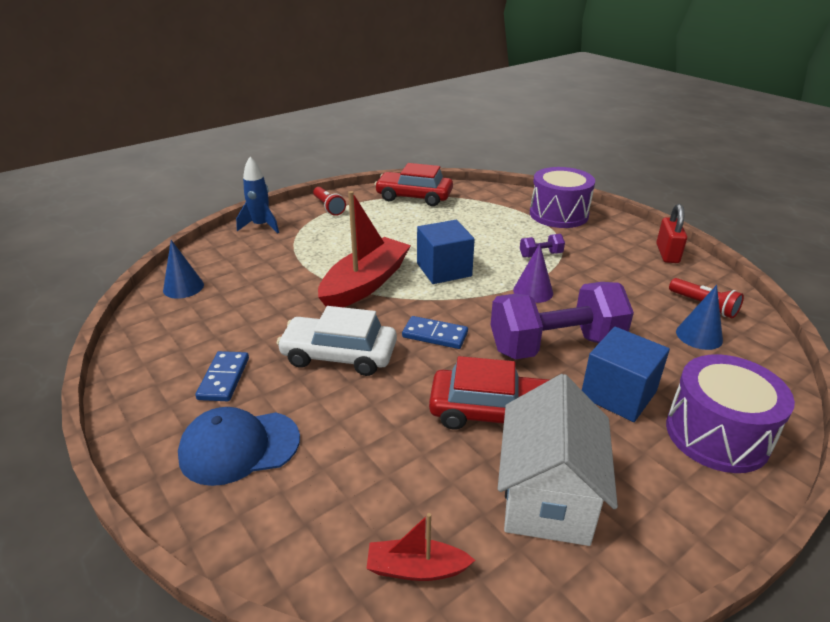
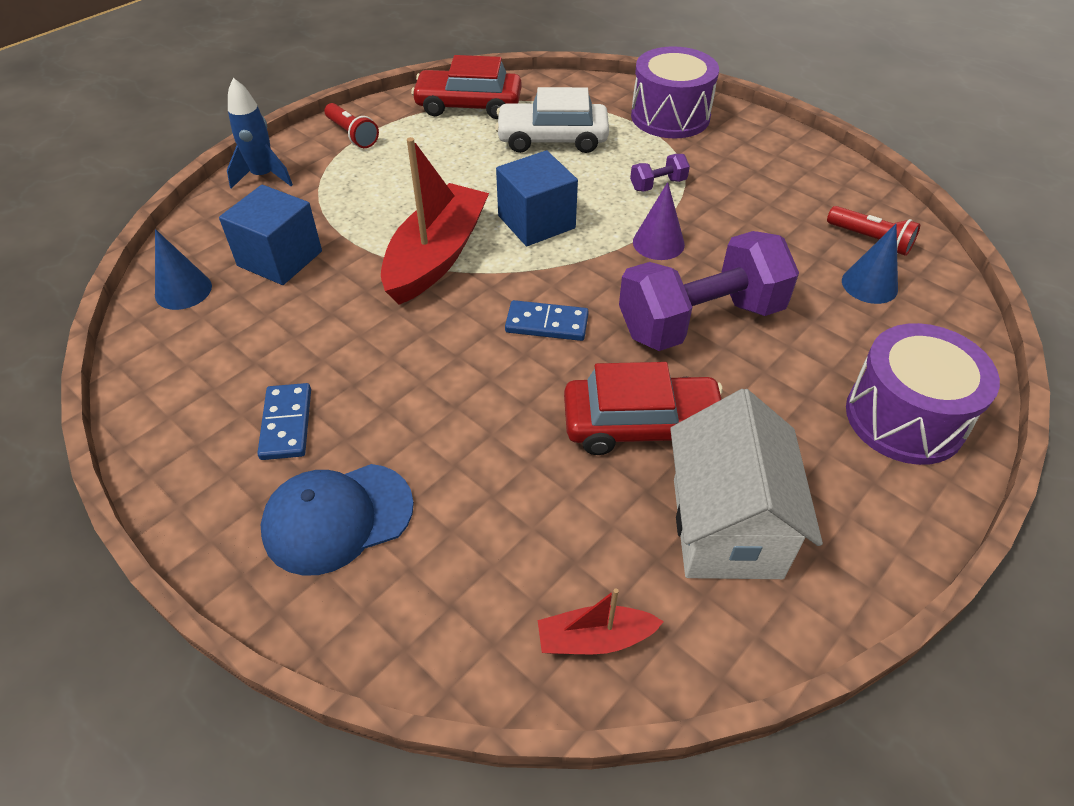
camera: 10 degrees left, 15 degrees up
white car [277,306,397,376] -> white car moved to [495,87,609,153]
blue cube [582,327,670,422] -> blue cube moved to [219,185,322,285]
red padlock [656,204,687,263] -> none

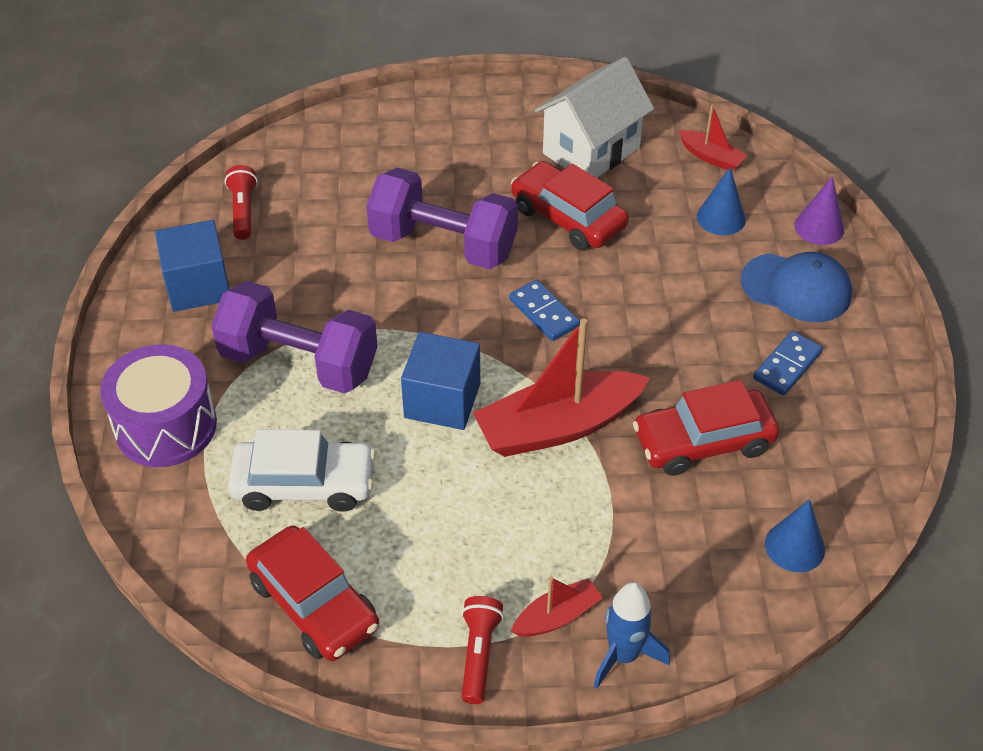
camera: 135 degrees left, 0 degrees up
blue cube [219,185,322,285] -> blue cube moved to [155,220,229,312]
white car [495,87,609,153] -> white car turned 45 degrees counterclockwise [228,429,375,512]
purple dumbbell [630,154,690,192] -> purple dumbbell [211,281,378,394], size x2.46
purple cone [633,182,685,260] -> purple cone moved to [795,176,844,245]
blue cone [842,224,898,304] -> blue cone moved to [697,167,746,235]
purple drum [846,323,1000,465] -> none
none -> red boat [511,577,603,637]
none -> red car [633,380,779,476]

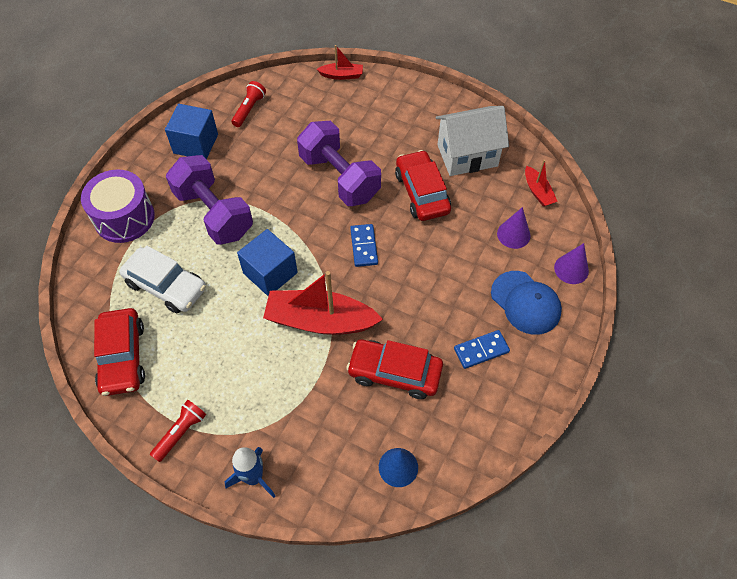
camera: 30 degrees right, 10 degrees up
red boat [511,577,603,637] -> red boat moved to [317,45,363,80]
blue cone [697,167,746,235] -> purple cone [497,207,531,249]

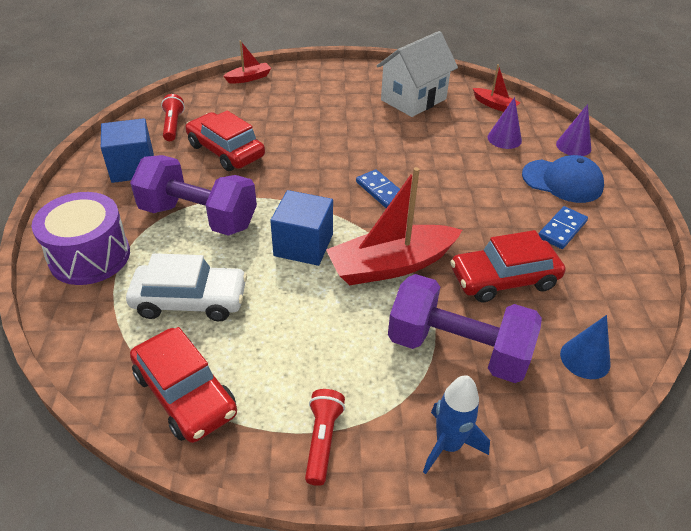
camera: 30 degrees left, 15 degrees down
purple dumbbell [297,121,381,206] -> purple dumbbell moved to [388,274,542,383]
red car [395,150,451,221] -> red car moved to [185,111,265,171]

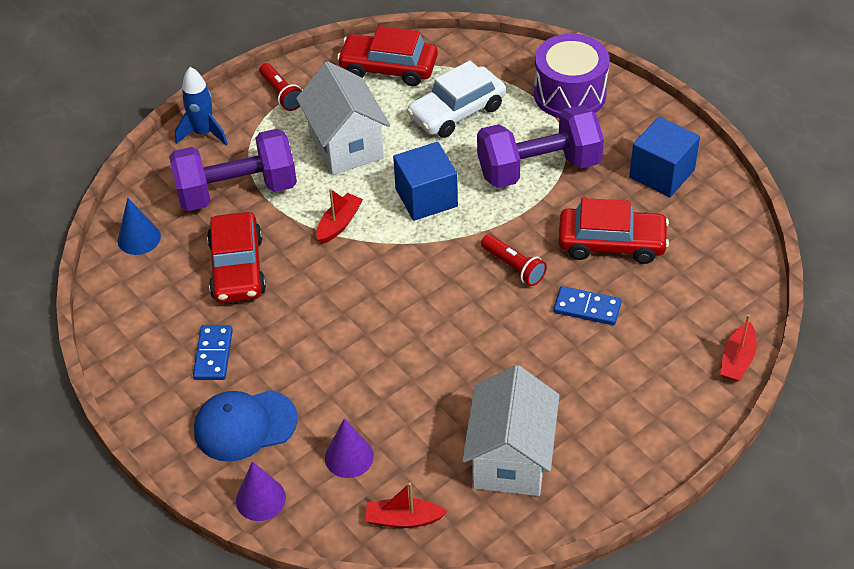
camera: 145 degrees right, 5 degrees up
red flashlight [161,94,185,141] -> red flashlight moved to [481,234,547,286]
red boat [326,167,462,285] -> red boat [316,189,363,244], size x0.49
blue domino [356,169,400,208] -> blue domino moved to [553,286,622,325]
red car [450,230,565,302] -> red car turned 135 degrees clockwise [207,212,266,303]
none -> white house [296,61,390,175]

